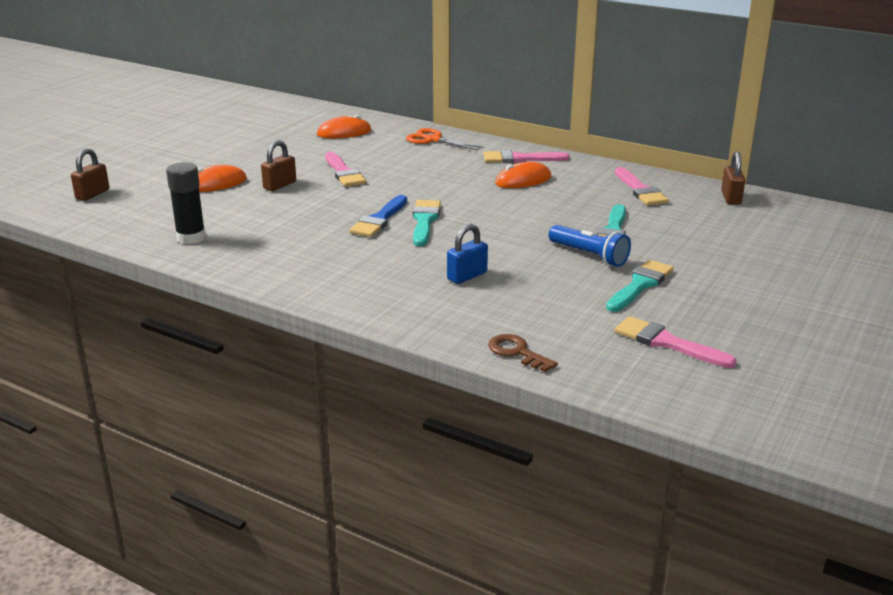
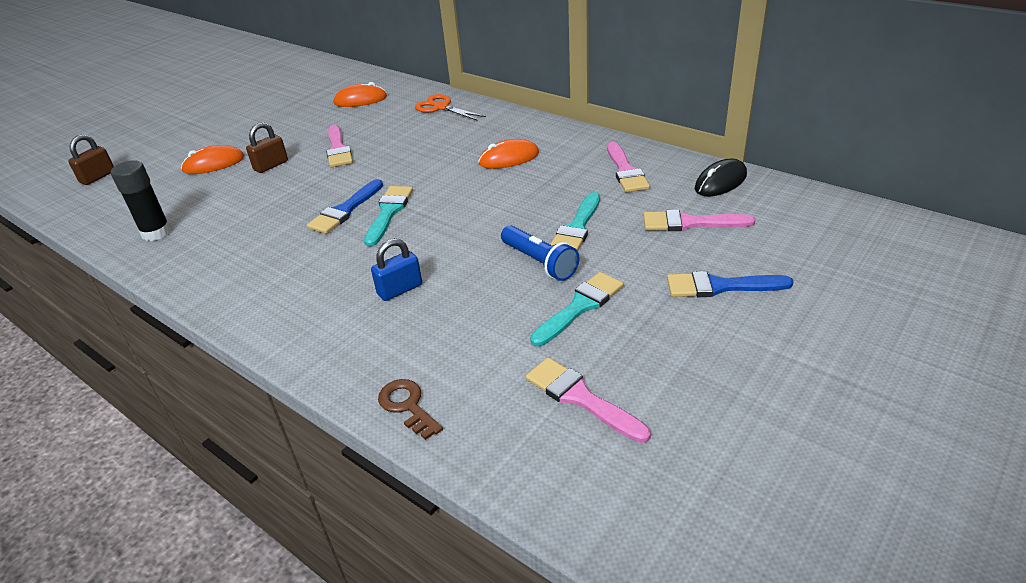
camera: 10 degrees right, 10 degrees up
pink brush [484,150,569,163] -> pink brush moved to [644,210,755,231]
brown padlock [721,151,745,205] -> black mouse [695,159,747,196]
none -> blue brush [667,271,794,297]

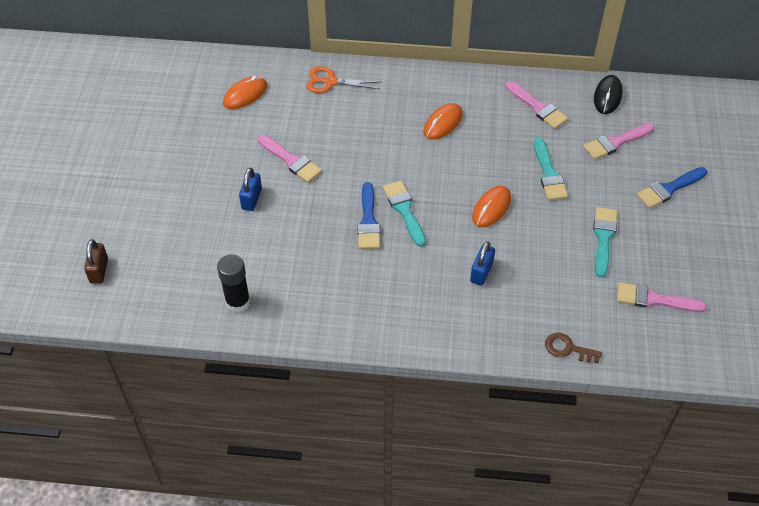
camera: 35 degrees left, 15 degrees up
orange mouse [181,145,244,174] -> orange mouse moved to [472,186,511,227]
brown padlock [246,122,288,173] -> blue padlock [239,168,262,211]
blue flashlight [501,225,579,281] -> none

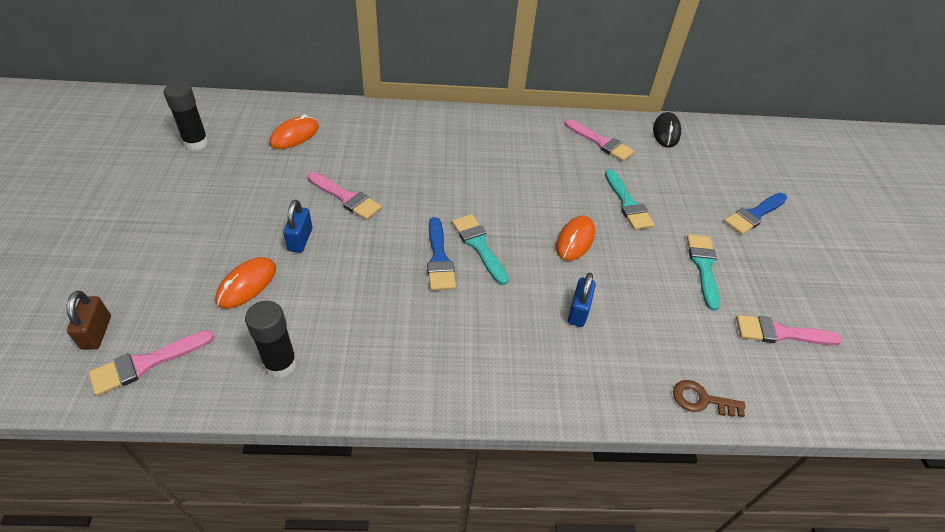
camera: 10 degrees left, 5 degrees down
orange scissors [306,66,382,93] -> none
orange mouse [423,103,463,139] -> orange mouse moved to [215,257,276,308]
pink brush [583,123,655,160] -> pink brush moved to [88,330,214,396]
none -> black glue stick [164,82,209,151]

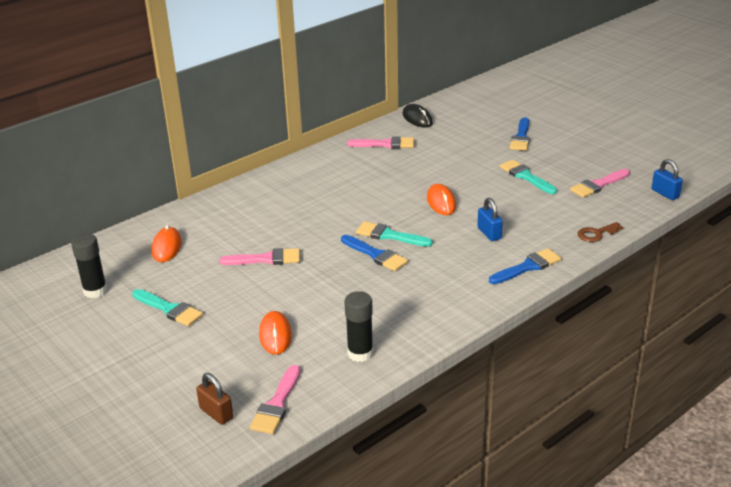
camera: 35 degrees left, 15 degrees down
blue padlock [283,200,312,253] -> blue padlock moved to [652,159,683,200]
turquoise brush [605,169,655,230] -> turquoise brush moved to [132,289,203,326]
none -> blue brush [489,248,561,284]

